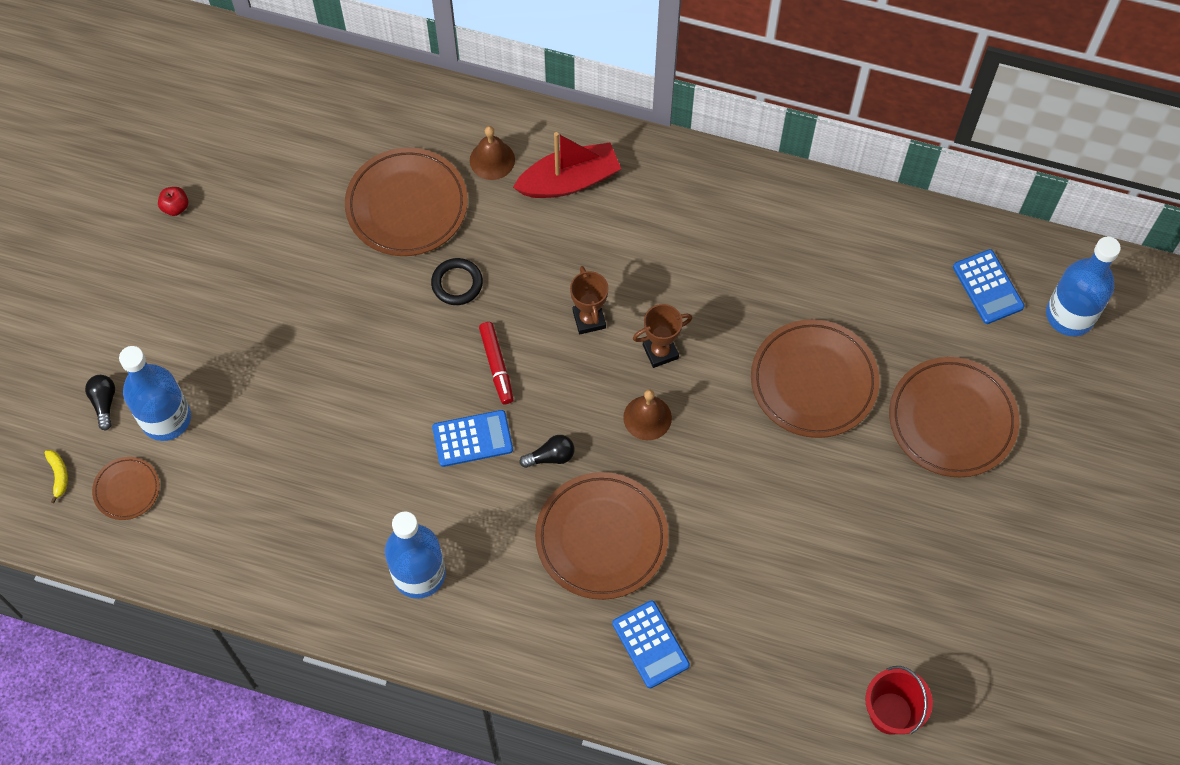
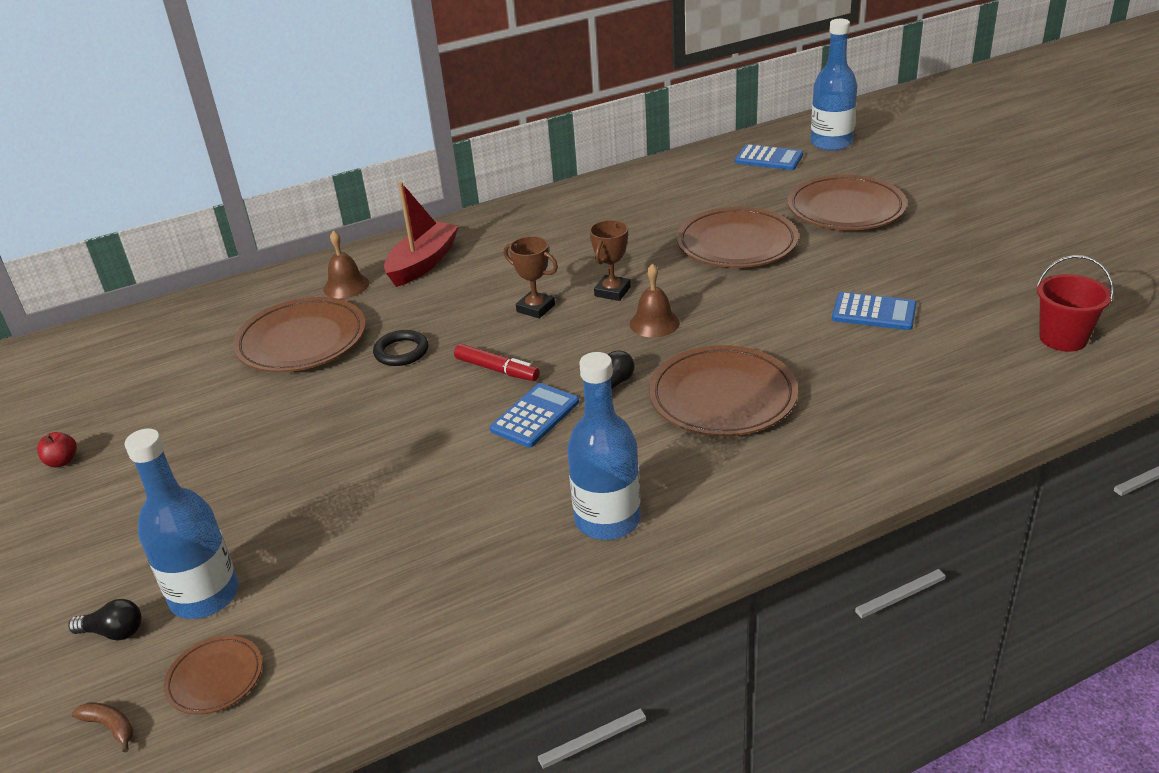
camera: 40 degrees left, 30 degrees down
yellow banana [45,450,68,503] -> brown banana [72,703,134,753]
black light bulb [85,375,115,431] -> black light bulb turned 150 degrees clockwise [68,599,141,641]
blue calculator [612,600,690,688] -> blue calculator moved to [832,292,917,330]

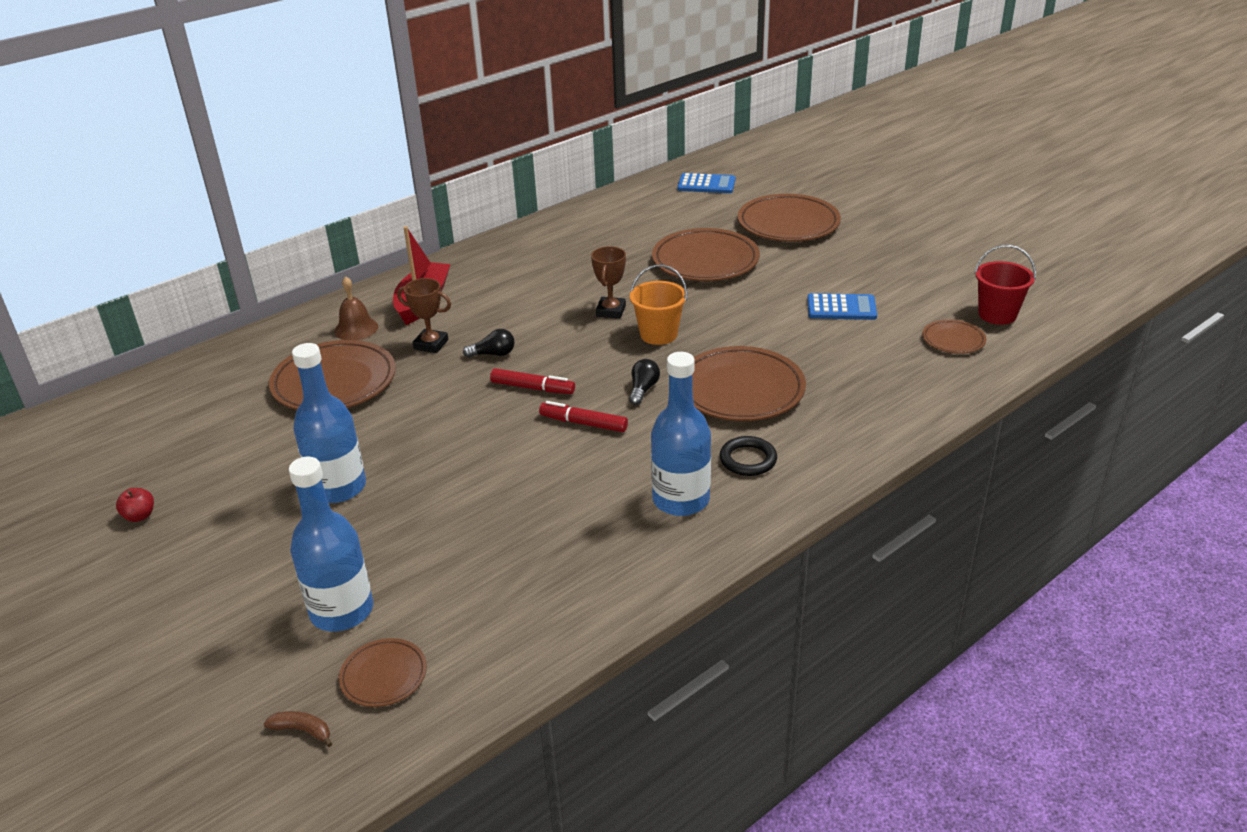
camera: 15 degrees left, 0 degrees up
black light bulb [68,599,141,641] -> black light bulb moved to [463,329,515,357]
black ring [373,330,429,366] -> black ring moved to [720,436,777,476]
blue calculator [490,383,579,447] -> red marker [539,401,628,432]
brown trophy [504,236,558,319] -> brown trophy moved to [397,278,451,353]
brown bell [630,263,680,338] -> orange bucket [630,265,687,345]
blue bottle [811,19,857,151] -> blue bottle moved to [292,343,366,503]
none -> brown plate [923,319,986,354]

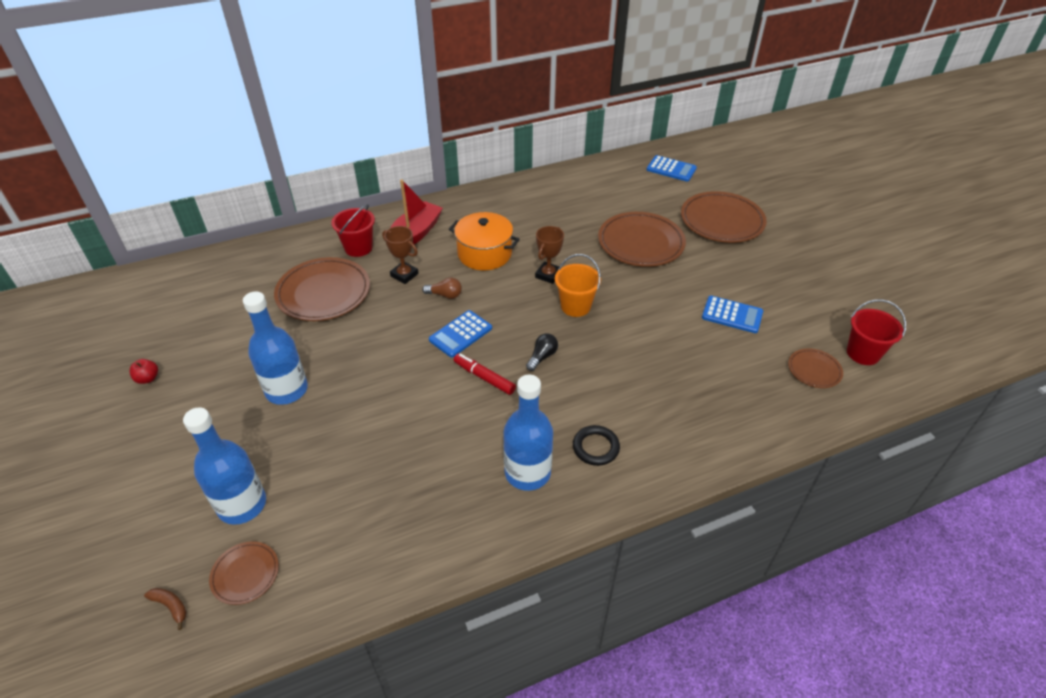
camera: 15 degrees right, 10 degrees up
brown bell [334,276,378,340] -> red bucket [331,204,375,257]
black light bulb [463,329,515,357] -> brown light bulb [422,278,462,299]
red marker [490,368,575,394] -> blue calculator [429,310,492,357]
brown plate [692,346,806,421] -> none
none -> orange pot [449,212,520,270]

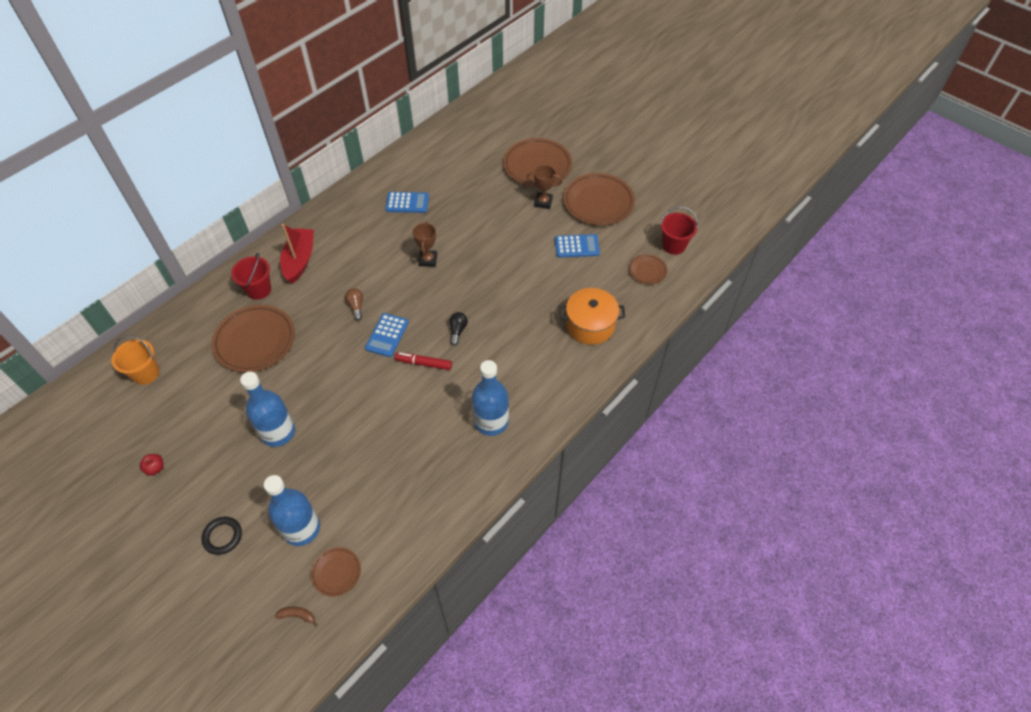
camera: 25 degrees left, 10 degrees up
brown trophy [382,226,419,284] -> brown trophy moved to [527,165,563,209]
brown light bulb [422,278,462,299] -> brown light bulb turned 90 degrees counterclockwise [345,288,363,320]
orange pot [449,212,520,270] -> orange pot moved to [560,288,625,345]
orange bucket [555,254,601,317] -> orange bucket moved to [112,335,159,385]
black ring [573,425,620,466] -> black ring moved to [201,517,242,555]
brown plate [598,212,686,267] -> brown plate moved to [563,173,635,225]
blue calculator [647,155,697,182] -> blue calculator moved to [385,192,429,213]

